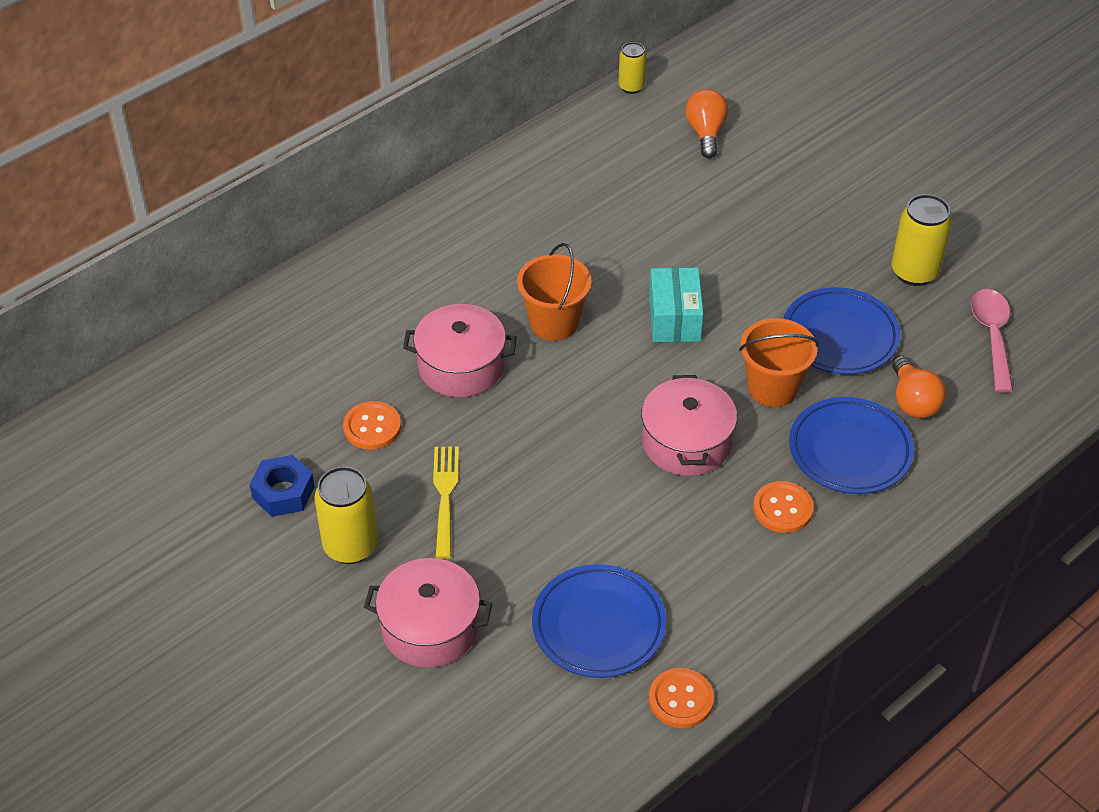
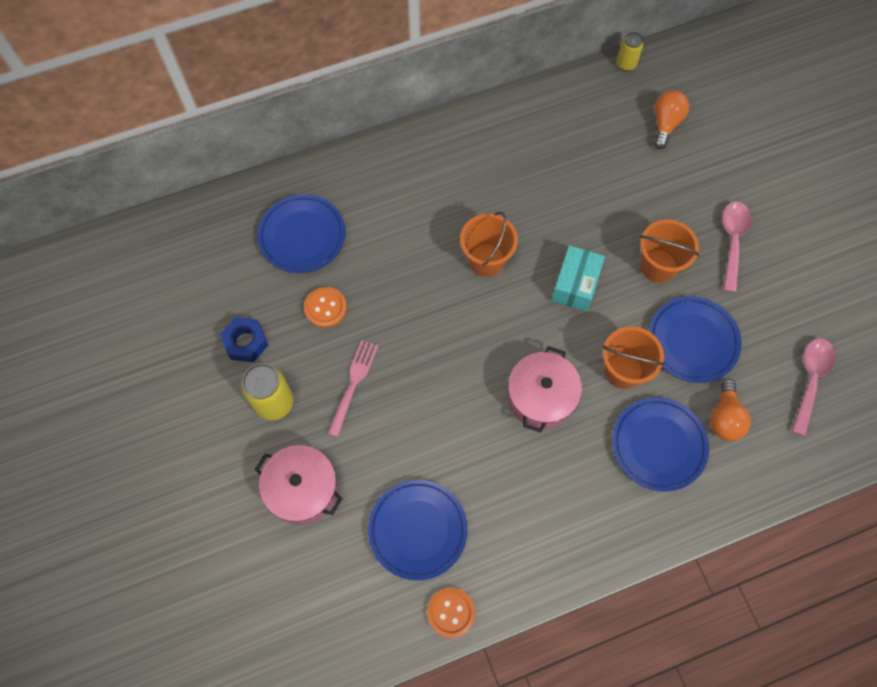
camera: 20 degrees right, 20 degrees up
pink pot [403,304,517,397] -> none
yellow fork [433,447,459,559] -> pink fork [327,340,378,437]
orange button [753,481,814,533] -> none
yellow can [891,194,952,286] -> none
none -> blue plate [257,194,345,273]
none -> orange bucket [640,219,699,283]
none -> pink spoon [722,202,751,292]

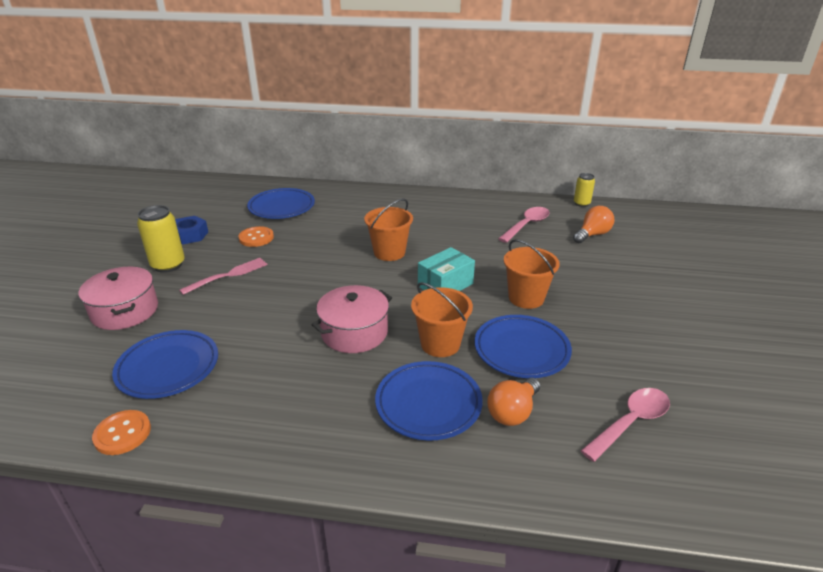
camera: 30 degrees right, 35 degrees down
pink spoon [722,202,751,292] -> pink spoon moved to [498,207,550,243]

